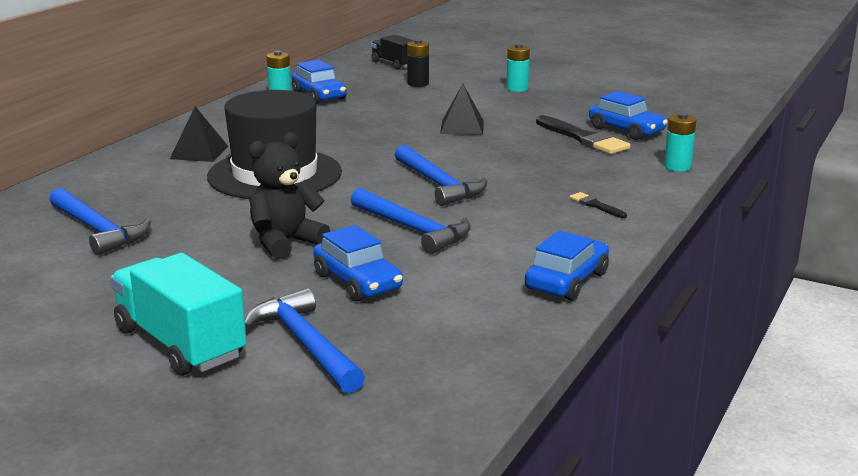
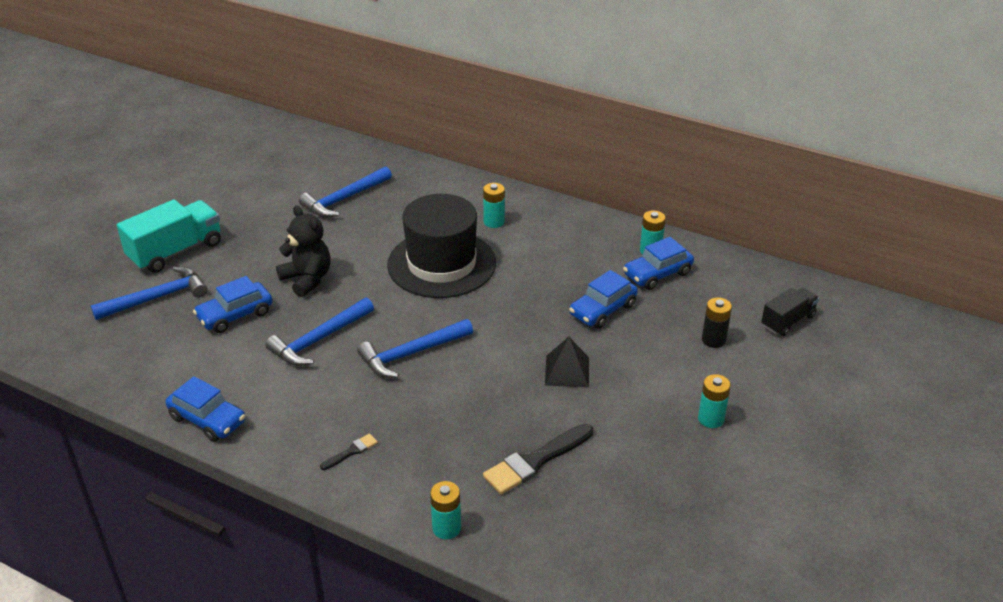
camera: 90 degrees right, 15 degrees up
black pyramid [170,106,228,162] -> turquoise battery [483,183,505,228]
blue car [589,91,668,140] -> blue car moved to [569,270,638,329]

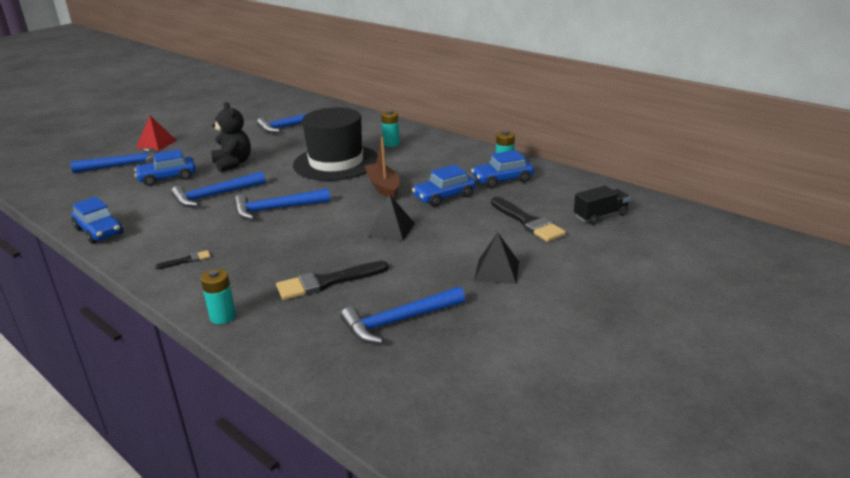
camera: 15 degrees right, 10 degrees down
turquoise truck [117,199,221,273] -> red pyramid [136,116,177,151]
turquoise battery [698,374,731,428] -> black pyramid [474,233,519,284]
black battery [702,297,732,348] -> black brush [491,197,566,242]
none -> blue hammer [341,286,465,344]
none -> brown boat [364,137,400,199]

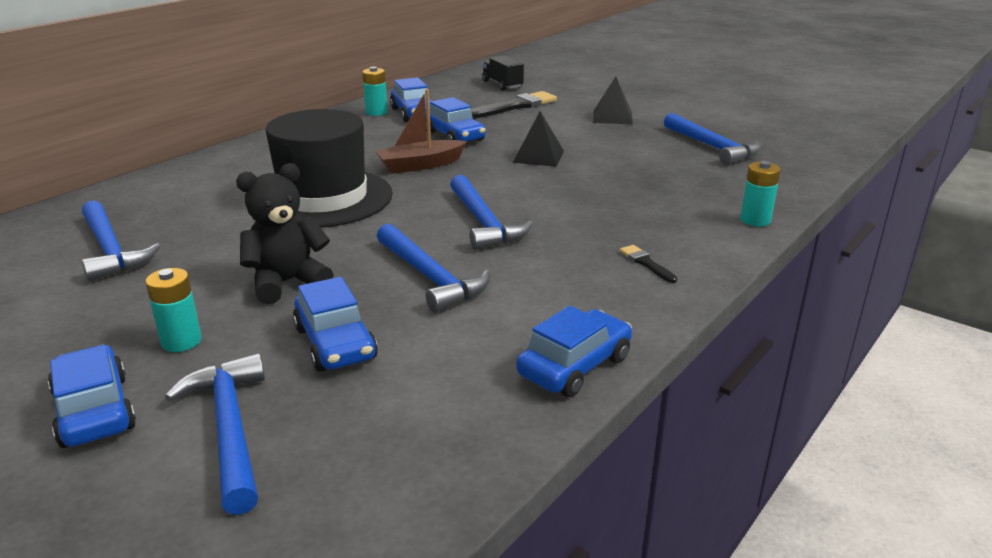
camera: 95 degrees left, 0 degrees up
red pyramid [136,116,177,151] -> blue car [48,345,136,448]
black brush [276,261,389,300] -> none
turquoise battery [381,110,400,147] -> turquoise battery moved to [146,268,202,352]

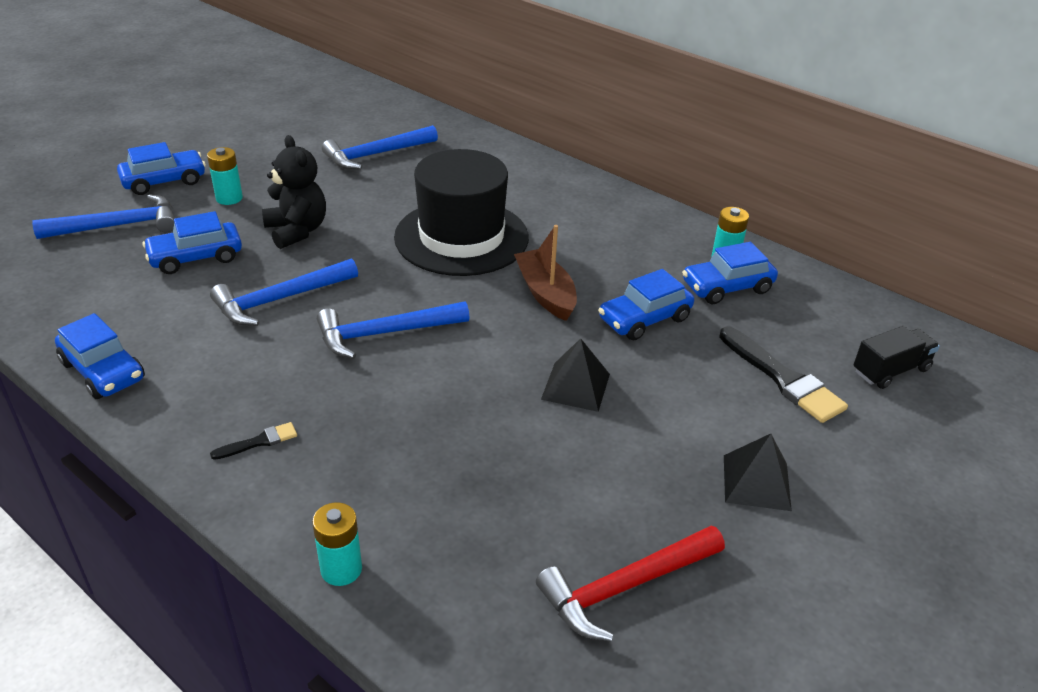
camera: 90 degrees right, 10 degrees up
blue hammer [664,113,761,165] -> red hammer [536,526,725,642]

